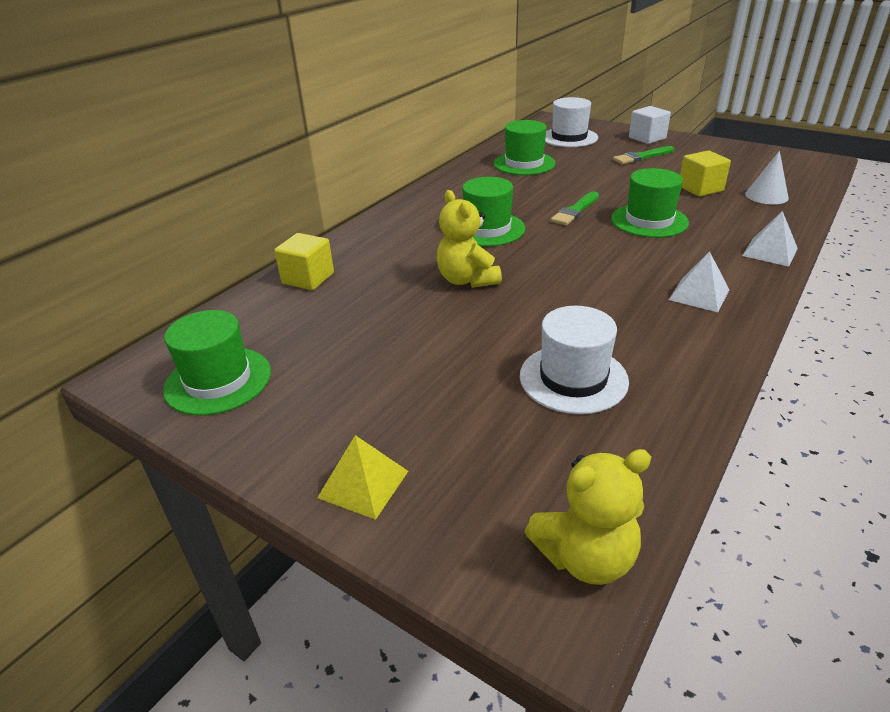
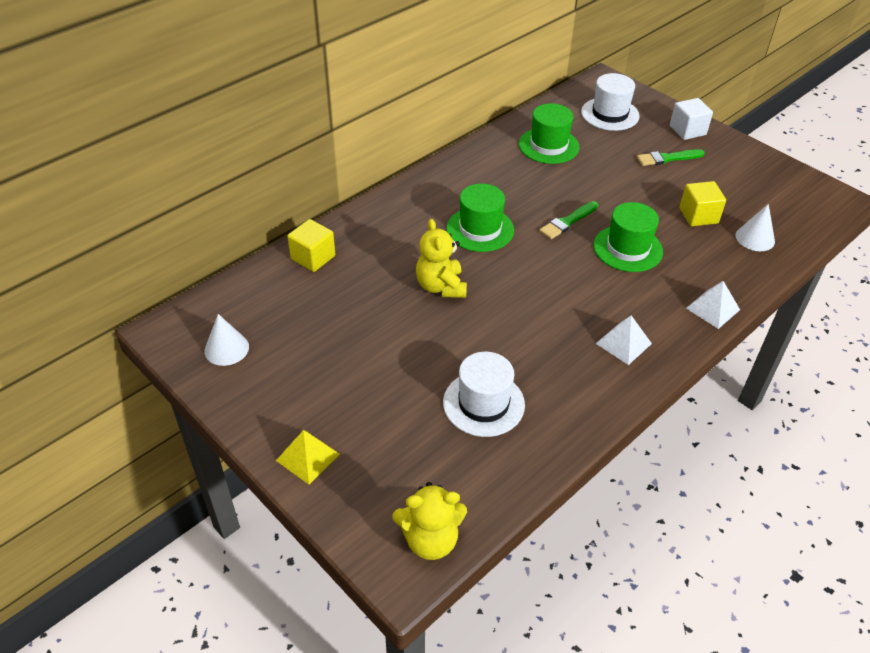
camera: 10 degrees right, 10 degrees up
green hat [163,310,271,415] -> white cone [204,314,249,366]

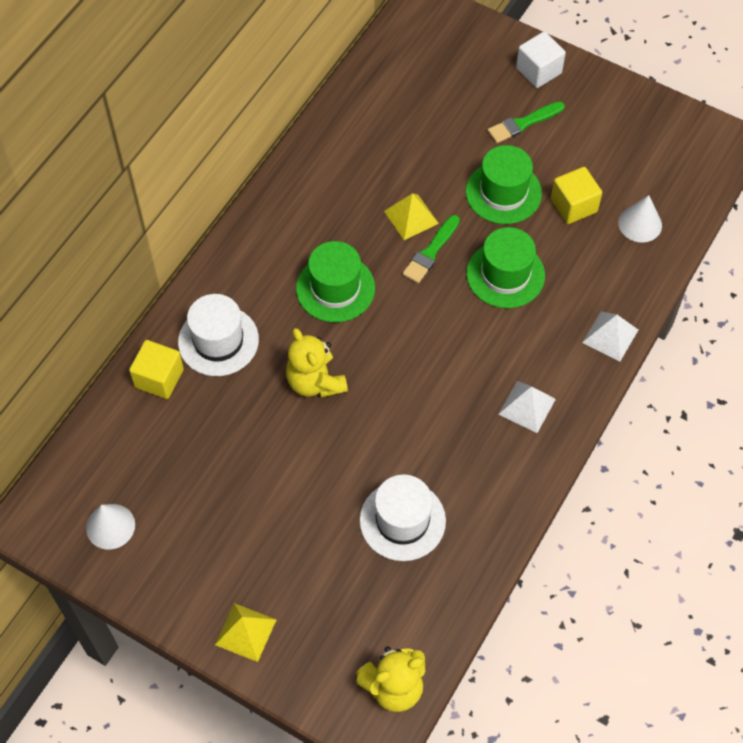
camera: 15 degrees left, 15 degrees up
green hat [519,103,579,164] -> green hat moved to [466,145,542,224]
white hat [581,73,639,131] -> white hat moved to [178,294,259,376]
none -> yellow pyramid [384,193,439,240]

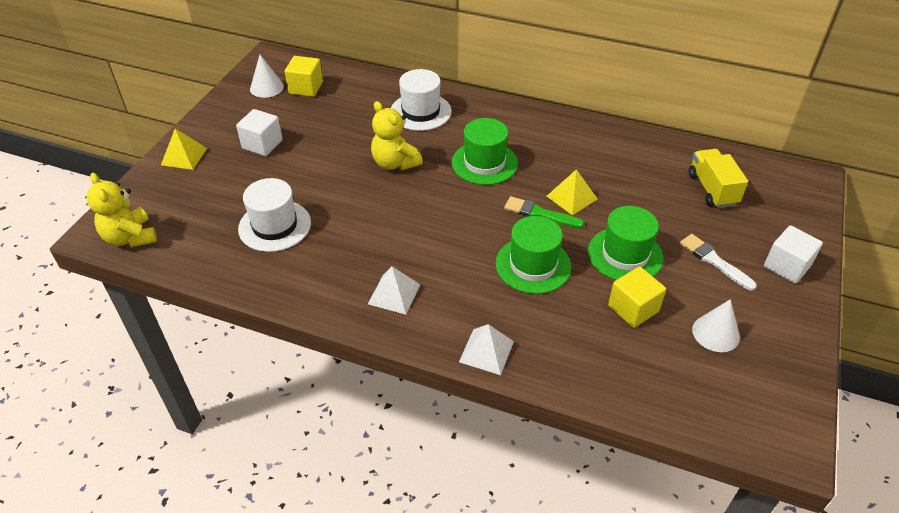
camera: 80 degrees right, 15 degrees down
yellow cube [129,340,184,399] -> yellow cube moved to [285,56,323,97]
yellow teddy bear [286,328,348,397] -> yellow teddy bear turned 90 degrees counterclockwise [371,101,423,171]
green brush [488,101,565,143] -> white brush [680,234,757,291]
white cone [618,195,662,243] -> white cone moved to [692,299,740,352]
none -> white cube [236,109,283,156]
none -> yellow truck [689,149,748,208]

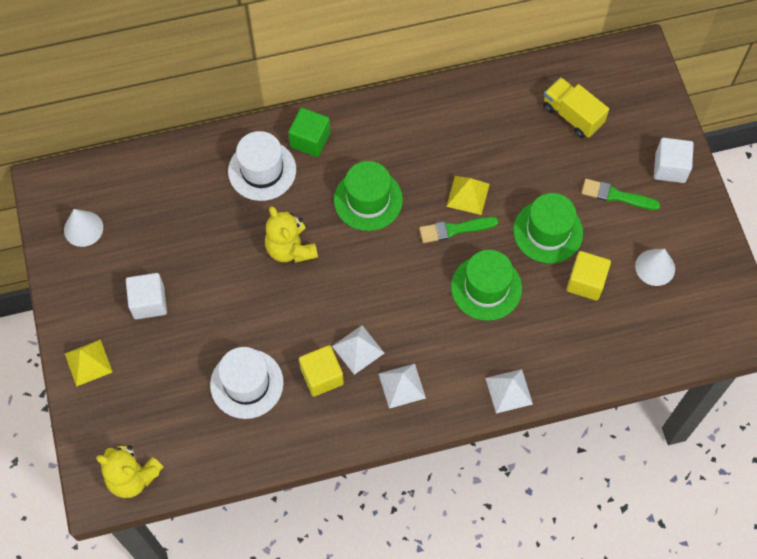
camera: 35 degrees left, 20 degrees up
yellow cube [285,56,323,97] -> yellow cube moved to [299,345,344,397]
yellow teddy bear [371,101,423,171] -> yellow teddy bear turned 45 degrees clockwise [265,206,318,263]
white brush [680,234,757,291] -> green brush [582,179,660,210]
none -> green cube [288,108,330,157]
none -> white pyramid [332,325,384,375]

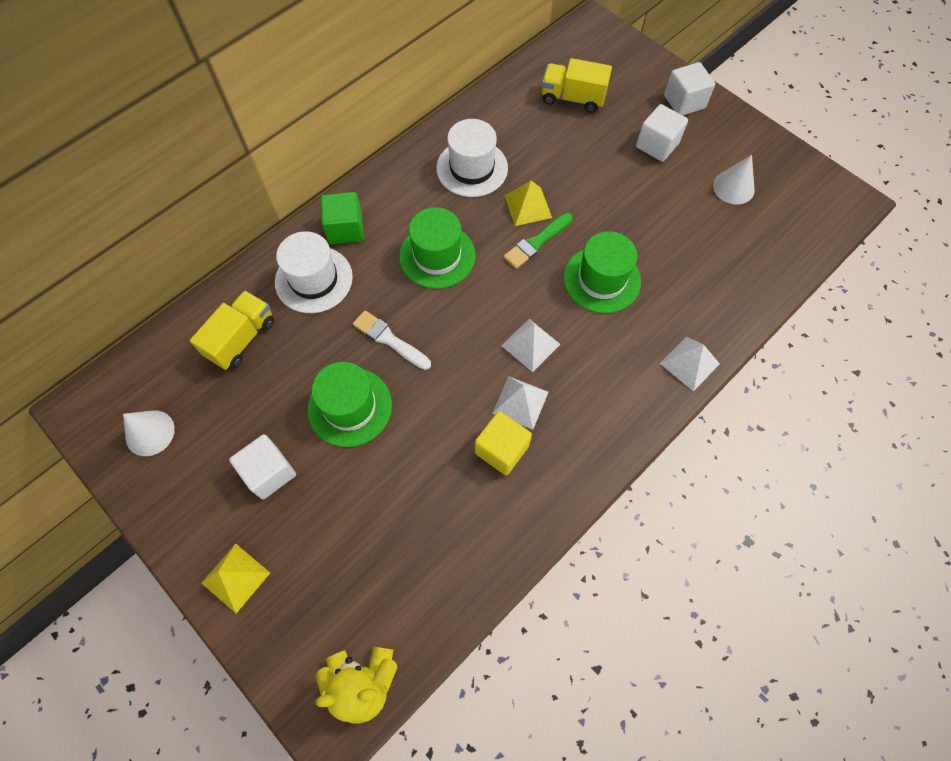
camera: 30 degrees left, 0 degrees up
white hat [210,347,284,419] -> white hat moved to [436,119,508,197]
yellow teddy bear [265,206,318,263] -> white brush [353,310,431,370]
white pyramid [379,364,426,409] -> white pyramid moved to [501,319,561,372]
green hat [513,193,583,263] -> green hat moved to [308,362,392,447]
yellow cube [567,251,611,301] -> none
green brush [582,179,660,210] -> white cube [636,104,688,162]
none -> yellow truck [190,291,274,370]

